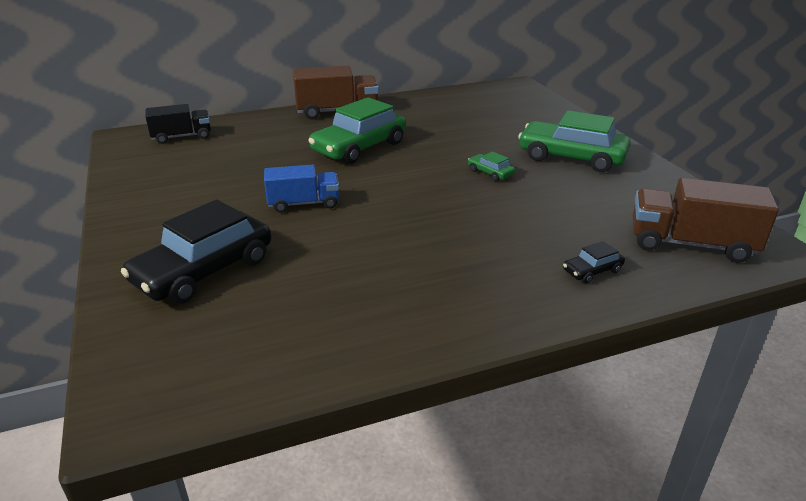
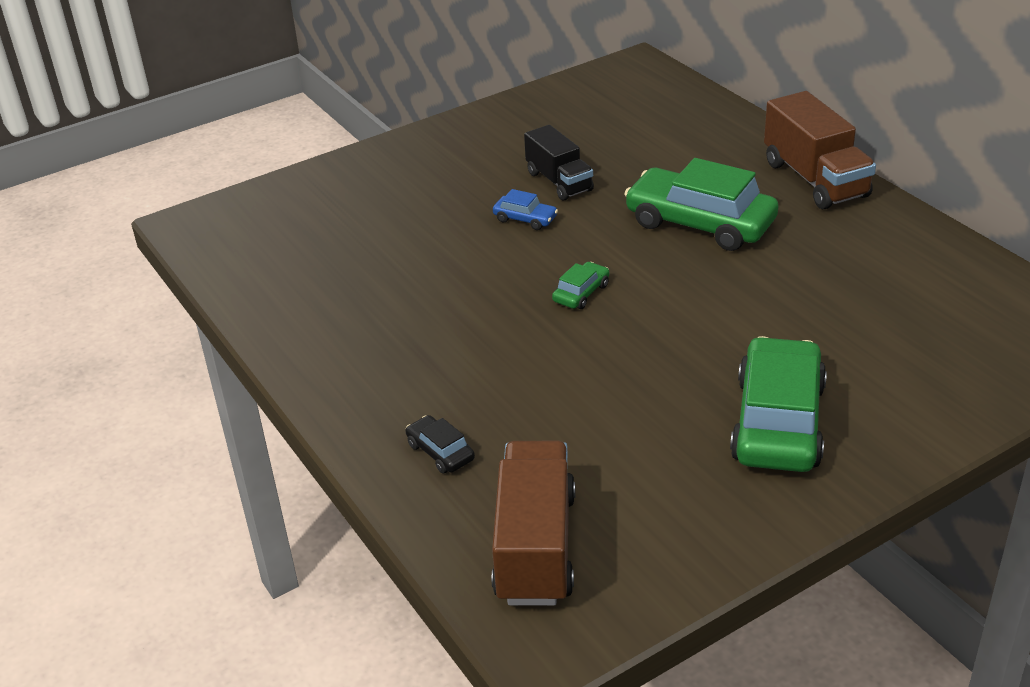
camera: 80 degrees right, 5 degrees up
black car [121,199,271,304] -> none
black truck [145,104,211,144] -> black truck moved to [524,125,594,201]
blue truck [264,165,339,213] -> blue car [493,189,558,230]
green car [468,152,515,181] -> green car moved to [552,262,609,309]

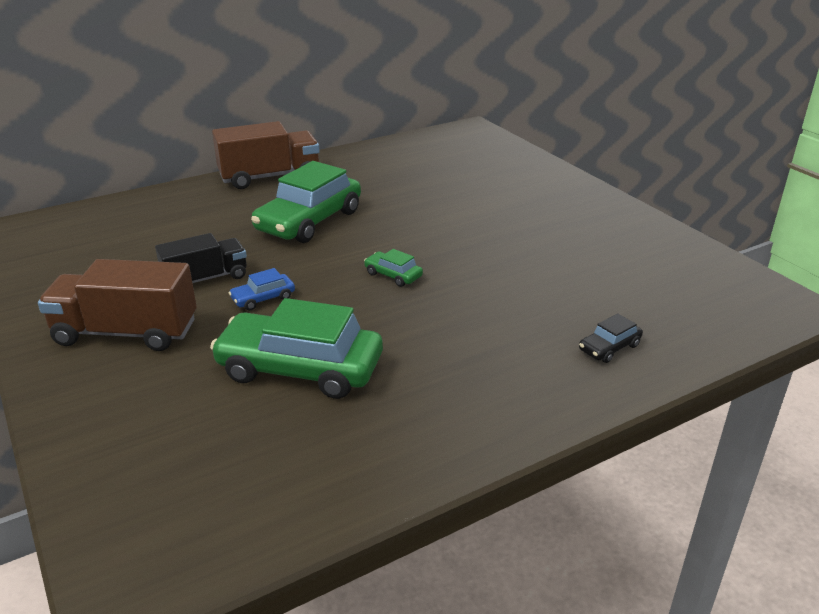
camera: 90 degrees left, 5 degrees down
brown truck [492,441,575,606] -> brown truck moved to [38,259,197,351]
blue car [493,189,558,230] -> blue car turned 150 degrees counterclockwise [229,268,295,310]
green car [730,336,827,472] -> green car moved to [210,298,383,399]

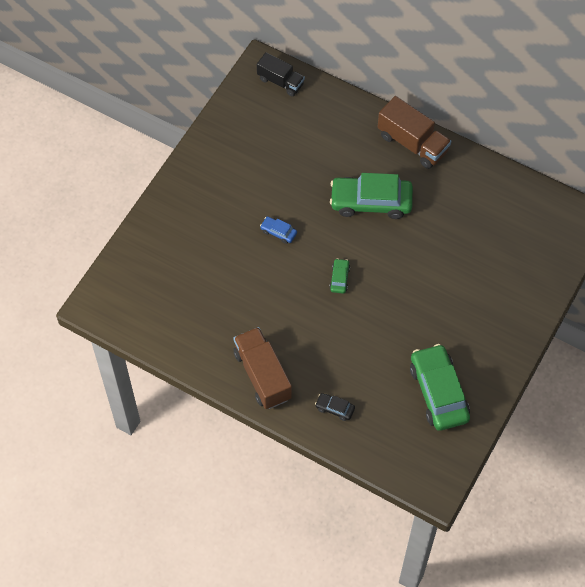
camera: 60 degrees right, 30 degrees up
brown truck [38,259,197,351] -> brown truck moved to [233,327,292,409]
black truck [155,233,247,283] -> black truck moved to [257,52,305,97]
green car [210,298,383,399] -> green car moved to [410,344,470,431]

